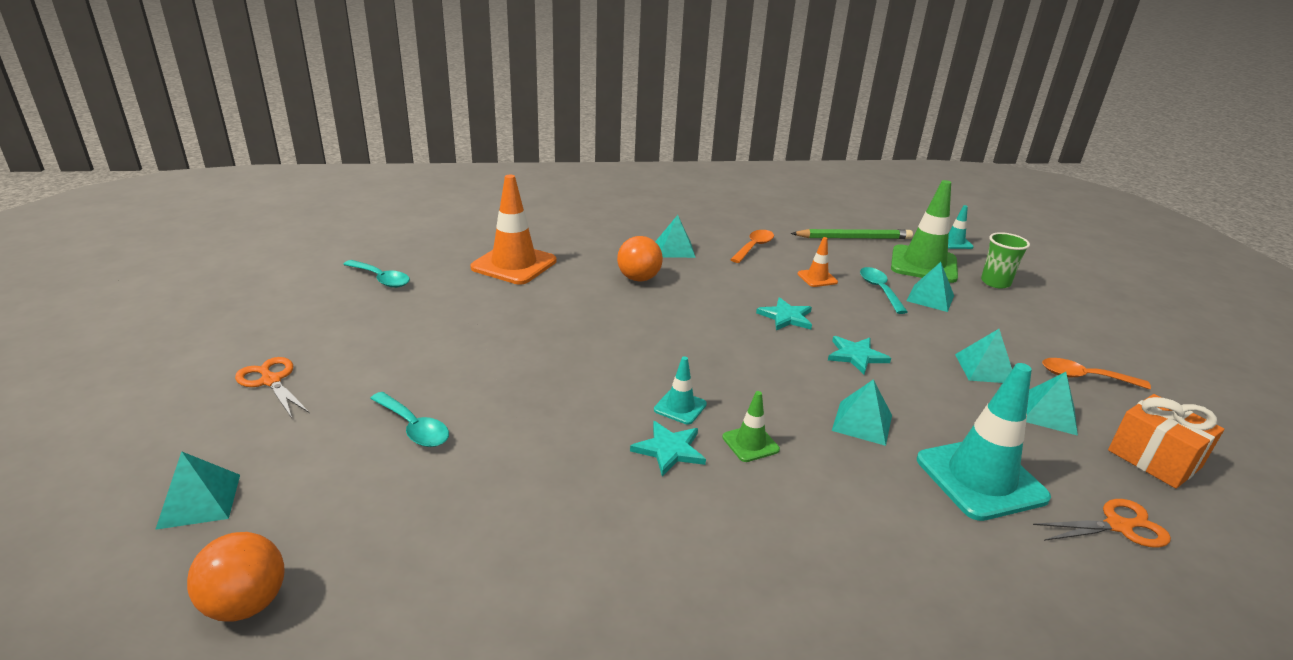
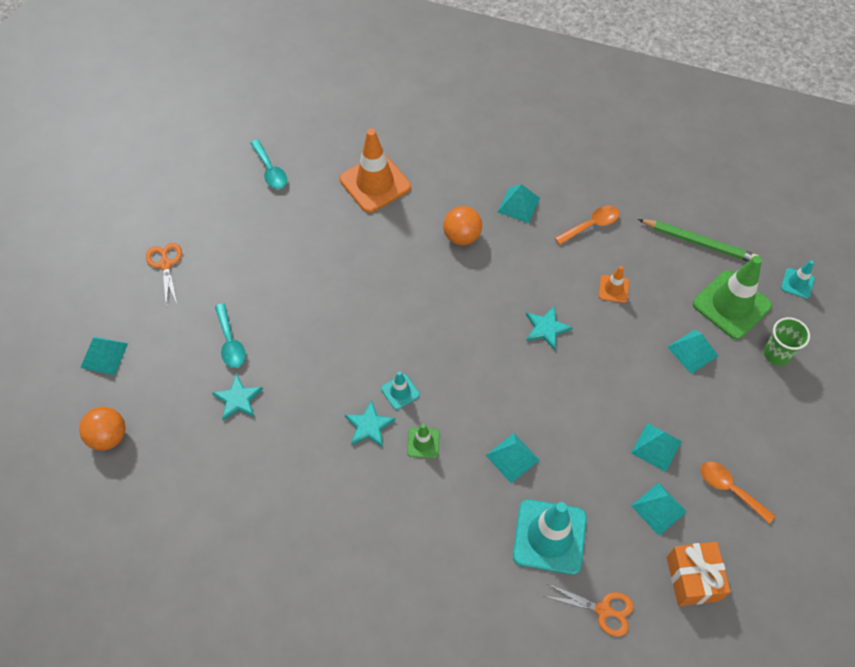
camera: 30 degrees right, 30 degrees up
turquoise star [828,336,891,374] -> turquoise star moved to [212,374,263,421]
turquoise spoon [860,267,908,314] -> none

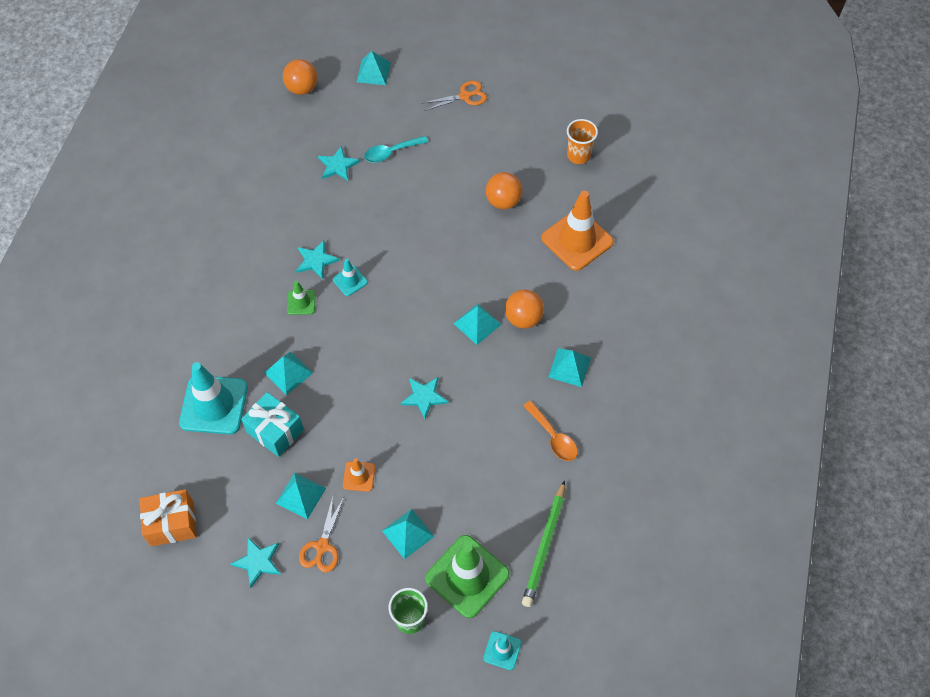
camera: 85 degrees right, 0 degrees up
turquoise spoon [250,139,287,189] -> orange cup [567,119,598,164]
orange scissors [544,583,634,637] -> orange scissors moved to [299,496,344,573]
orange traffic cone [599,266,629,303] -> orange traffic cone moved to [343,458,375,492]
turquoise pyramid [631,482,687,536] -> turquoise pyramid moved to [453,304,502,345]
orange spoon [701,461,775,524] -> turquoise star [230,537,281,588]
none -> turquoise gift [241,392,304,457]
none -> orange ball [486,172,522,209]

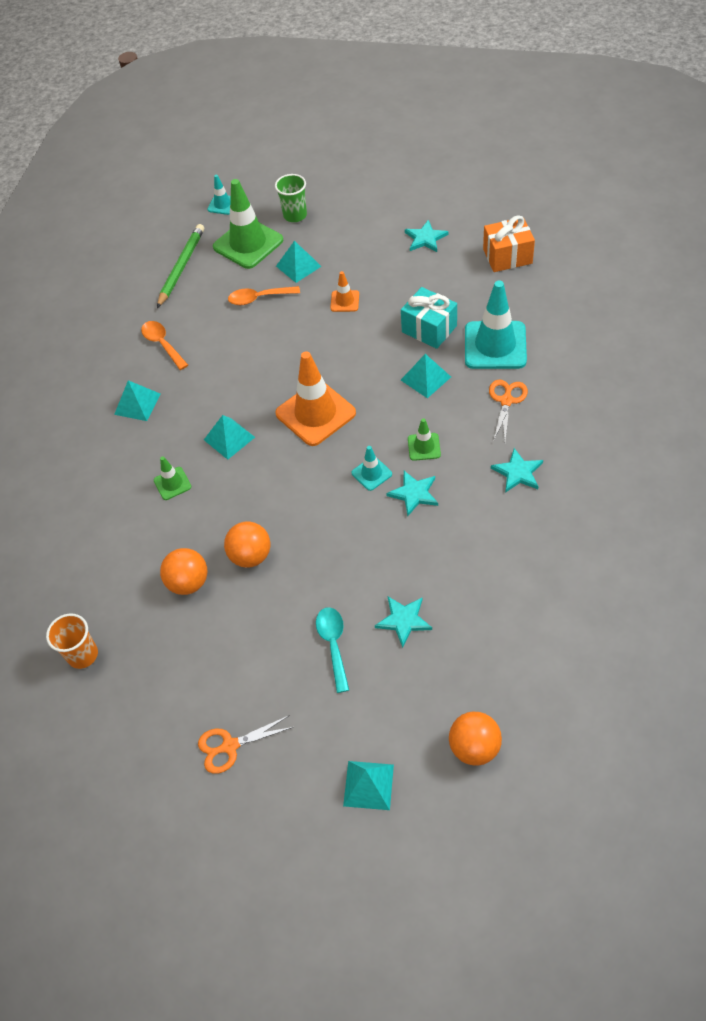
camera: 175 degrees left, 5 degrees down
turquoise pyramid [276,473,326,519] -> none
orange scissors [299,496,344,573] -> orange scissors moved to [489,379,528,442]
turquoise spoon [364,136,428,163] -> turquoise spoon turned 75 degrees counterclockwise [316,608,349,693]
turquoise star [400,377,449,419] -> turquoise star moved to [491,448,543,493]
orange ball [505,290,544,329] -> orange ball moved to [224,521,270,568]
orange traffic cone [541,191,614,271] -> orange traffic cone moved to [275,351,356,446]
none -> green traffic cone [154,456,191,500]
none -> orange spoon [228,286,300,305]

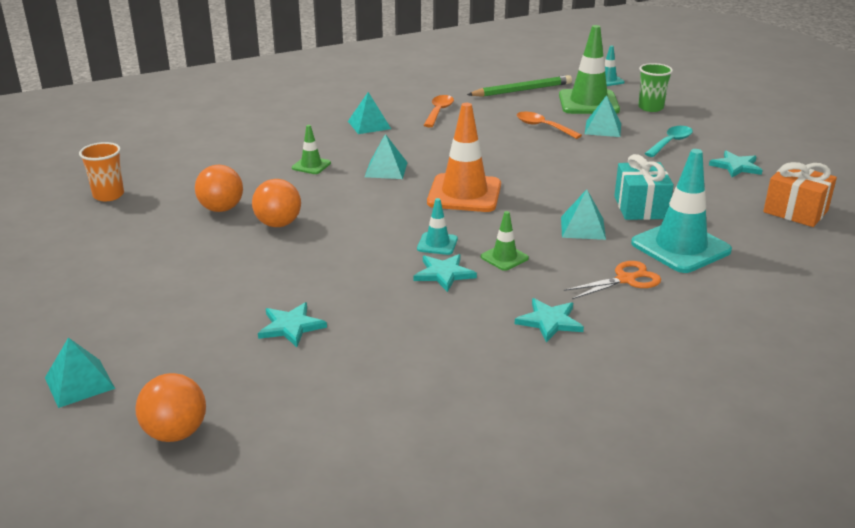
camera: 45 degrees right, 25 degrees down
orange scissors [198,715,293,774] -> none
turquoise spoon [316,608,349,693] -> turquoise spoon moved to [644,126,693,157]
orange traffic cone [330,271,359,312] -> none

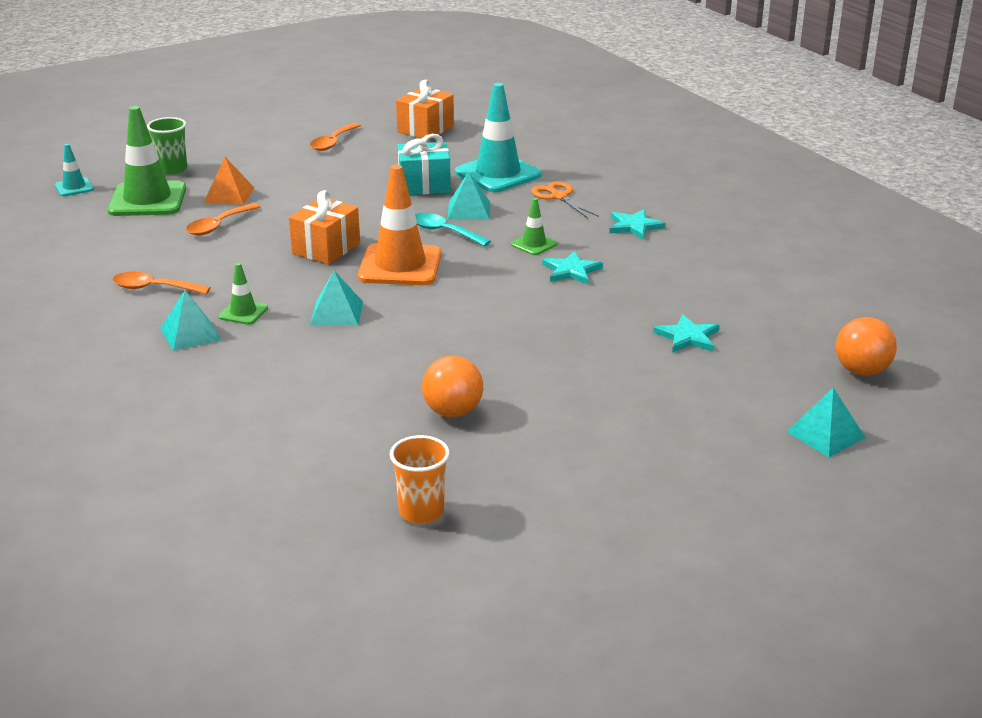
camera: 95 degrees left, 0 degrees up
orange ball [252,179,301,227] -> none
green traffic cone [292,125,331,174] -> green traffic cone moved to [218,263,268,325]
turquoise traffic cone [417,198,458,255] -> none
green pencil [467,75,572,97] -> none
turquoise pyramid [585,95,621,137] -> orange pyramid [204,157,254,205]
turquoise spoon [644,126,693,157] -> turquoise spoon moved to [415,213,491,246]
turquoise star [709,151,763,177] -> orange spoon [310,123,361,151]
none -> orange gift [289,190,360,264]

